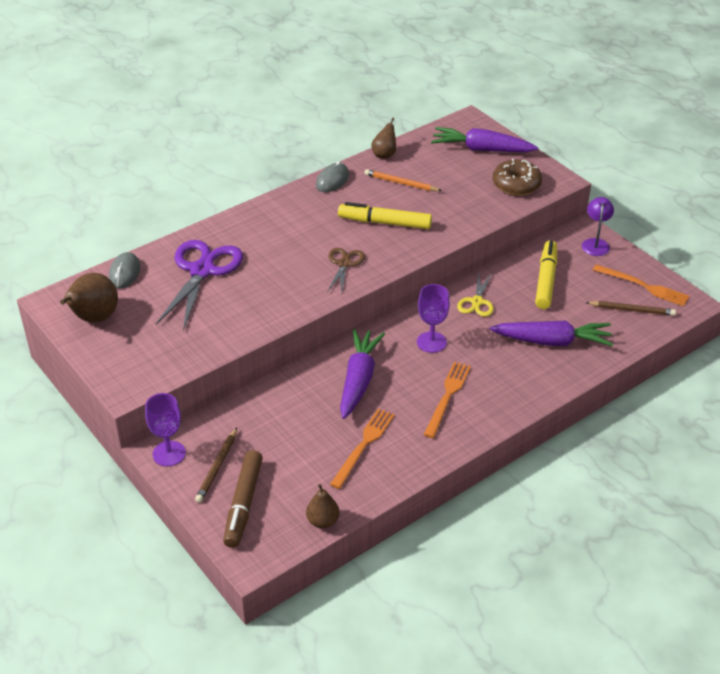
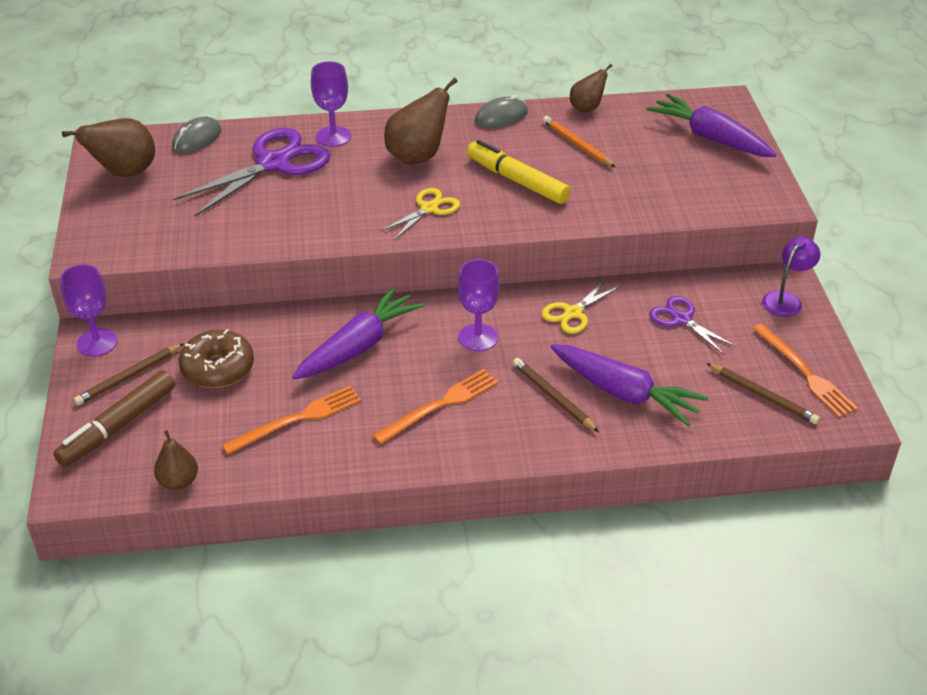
camera: 30 degrees right, 0 degrees up
brown scissors [327,248,365,292] -> yellow scissors [380,188,460,240]
brown donut [492,159,542,196] -> brown donut moved to [179,329,254,388]
yellow marker [535,240,557,309] -> purple scissors [649,296,737,355]
none -> purple goblet [311,61,351,147]
none -> brown pear [384,78,458,165]
none -> brown pencil [513,358,599,432]

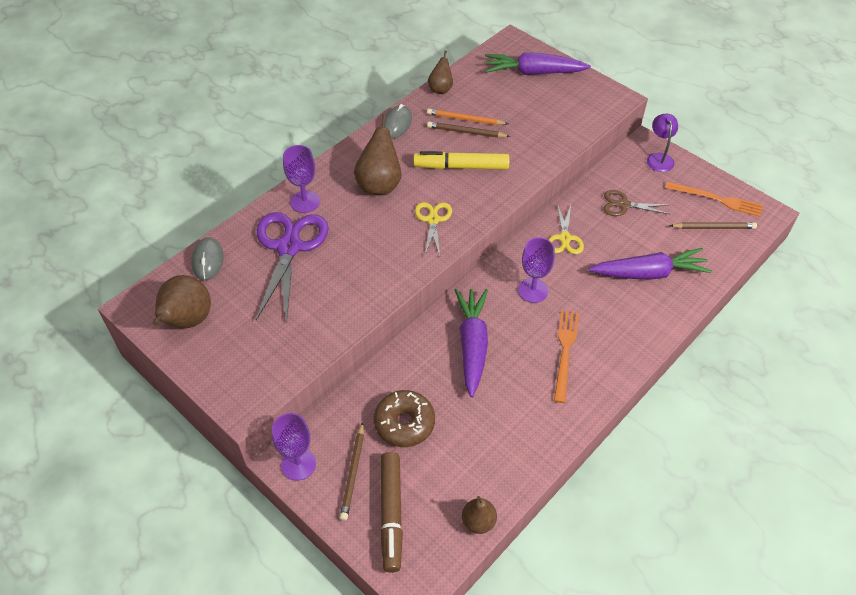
camera: 40 degrees left, 10 degrees up
orange fork [222,386,361,454] -> none
brown pencil [513,358,599,432] -> brown pencil moved to [427,122,510,138]
purple scissors [649,296,737,355] -> brown scissors [604,190,669,216]

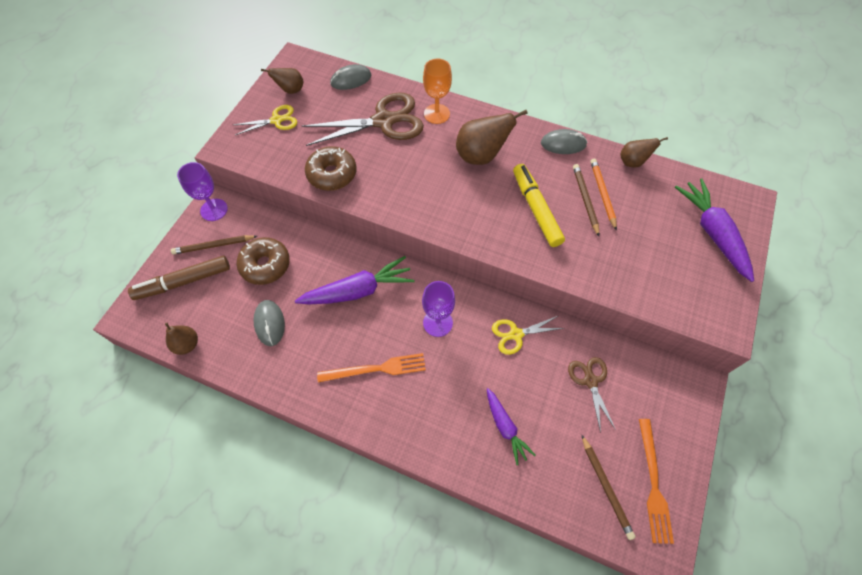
camera: 70 degrees right, 10 degrees up
brown pear [152,275,211,328] -> brown pear [261,68,303,94], size x0.60
purple scissors [256,212,329,323] -> brown scissors [302,93,424,146]
purple goblet [283,145,320,213] -> orange goblet [423,59,452,124]
yellow scissors [415,202,452,255] -> yellow scissors moved to [234,105,297,135]
purple carrot [588,248,712,280] -> purple carrot [487,388,536,465], size x0.60
purple lamp [647,113,678,172] -> none
none -> grey mouse [253,300,285,346]
none -> brown donut [305,146,356,191]

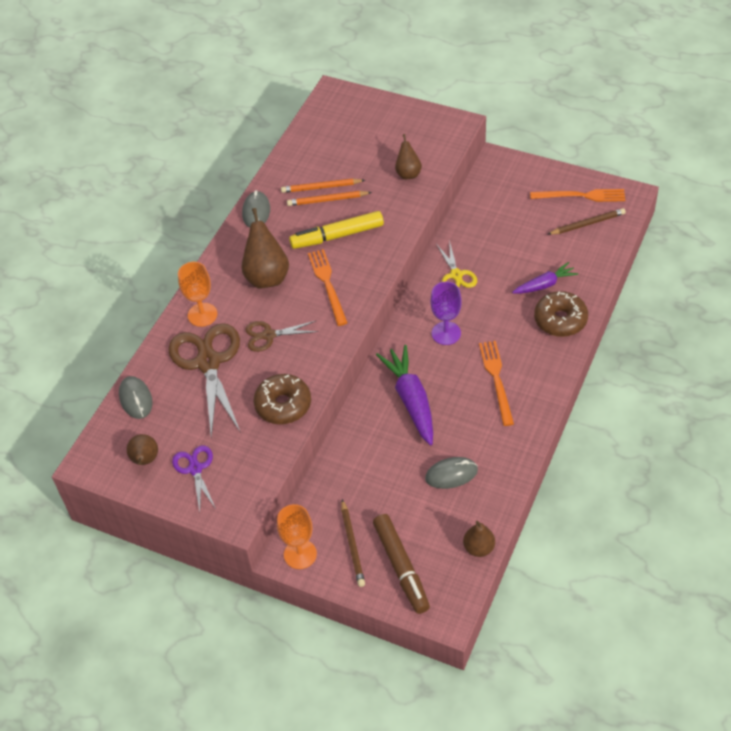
camera: 85 degrees left, 10 degrees down
purple goblet [177,162,228,221] -> orange goblet [277,504,317,569]
yellow scissors [234,105,297,135] -> purple scissors [172,445,216,512]
brown donut [237,237,290,285] -> brown donut moved to [534,291,588,337]
brown scissors [568,357,616,433] -> brown scissors moved to [245,321,318,352]
brown pencil [573,164,599,236] -> orange pencil [287,191,372,206]
brown pear [620,137,668,167] -> brown pear moved to [395,134,422,179]
purple carrot [675,178,754,282] -> none
none -> orange fork [308,249,348,326]

